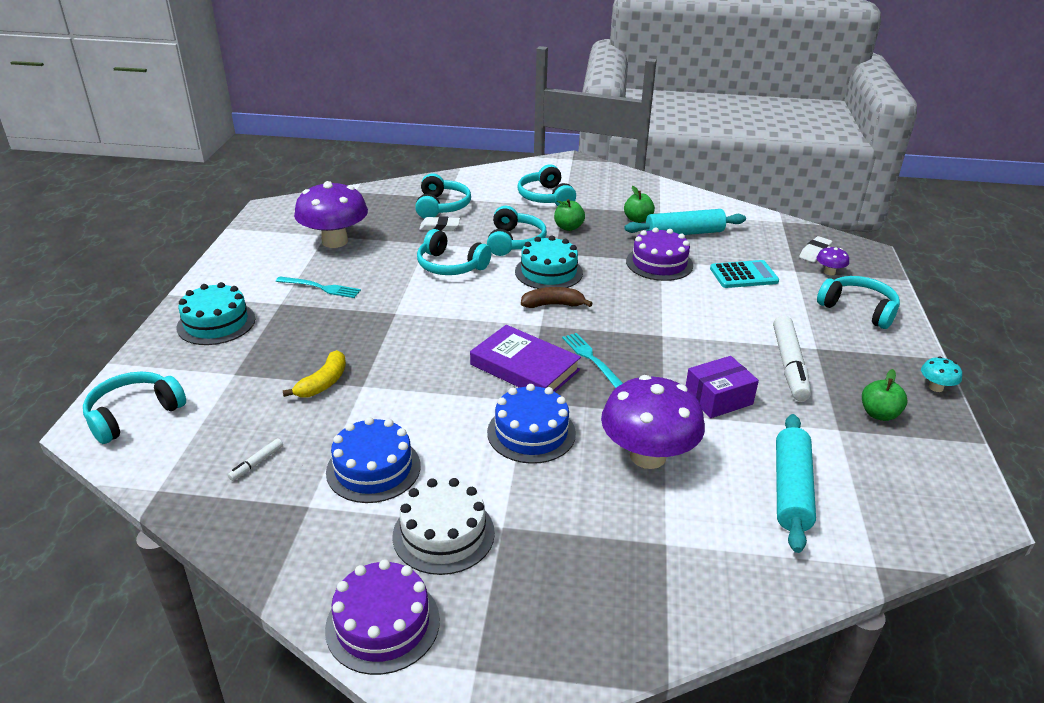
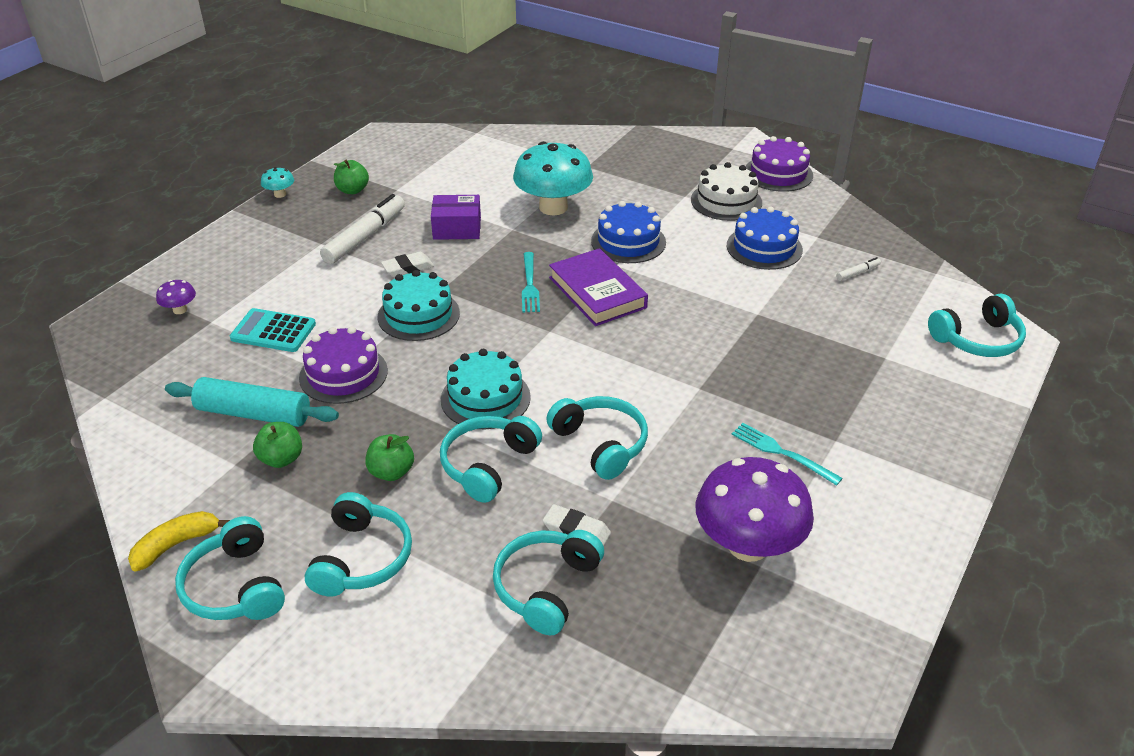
camera: 155 degrees left, 5 degrees up
turquoise cake [176,282,255,345] -> turquoise cake moved to [378,270,460,341]
yellow banana [282,350,346,398] -> yellow banana moved to [128,511,230,571]
brown banana [521,287,593,308] -> none
purple mushroom [601,375,705,469] -> turquoise mushroom [513,141,593,215]
turquoise rolling pin [776,414,816,553] -> none
white eraser [799,236,832,263] -> white eraser moved to [381,252,434,277]
turquoise headphones [817,276,900,329] -> turquoise headphones moved to [175,516,285,620]

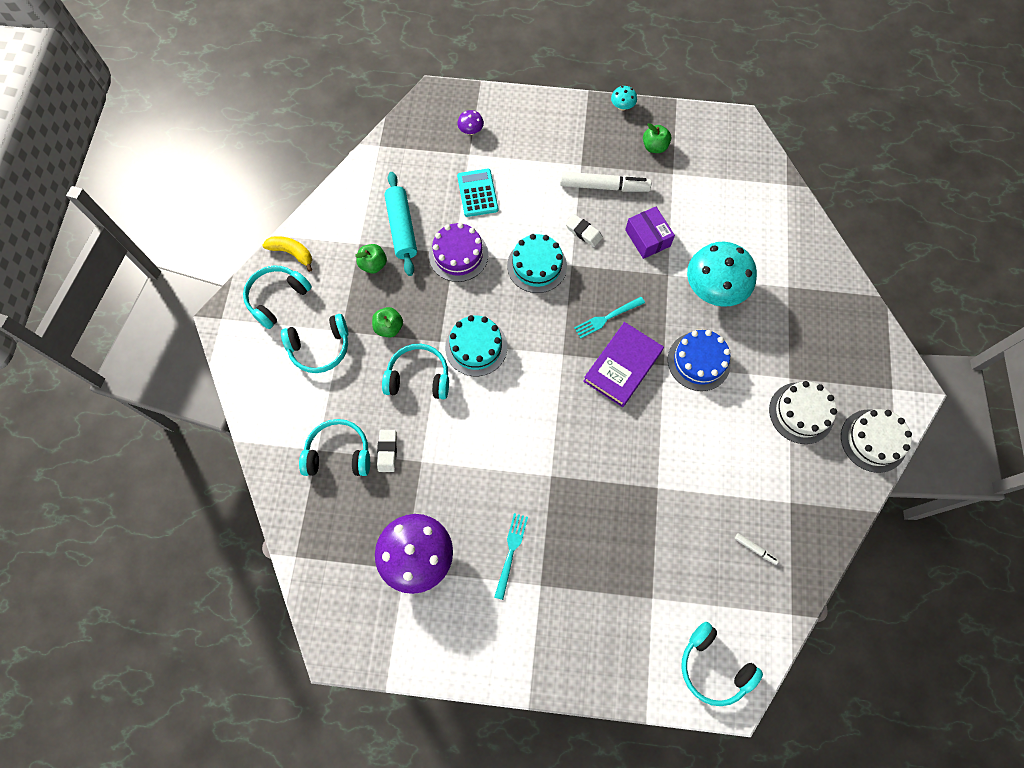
camera: 65 degrees right, 30 degrees up
turquoise headphones [546,396,648,480] -> none
blue cake [727,206,803,270] -> none
purple cake [746,136,813,192] -> white cake [841,409,912,473]

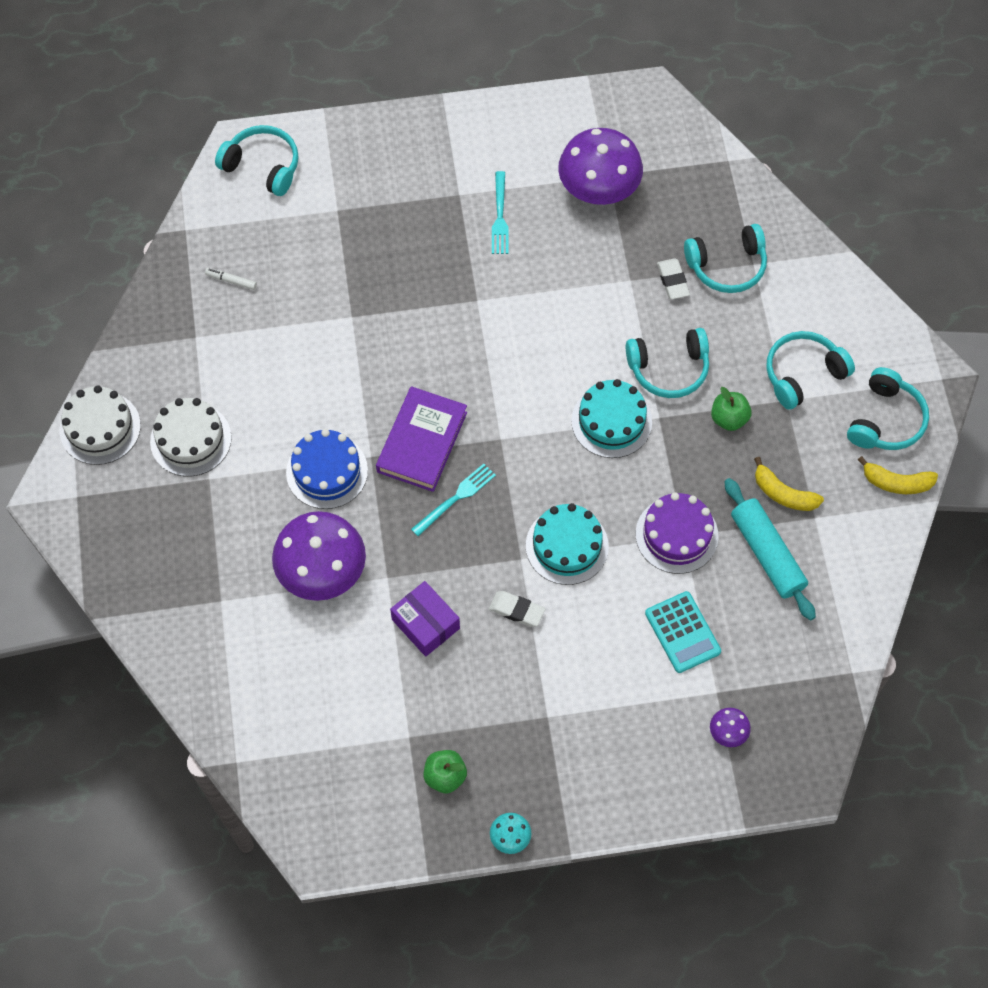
camera: 165 degrees right, 5 degrees down
green apple [355,244,387,273] -> yellow banana [754,457,824,511]
white marker [560,172,651,192] -> none
turquoise mushroom [687,242,757,307] -> purple mushroom [272,511,366,601]

